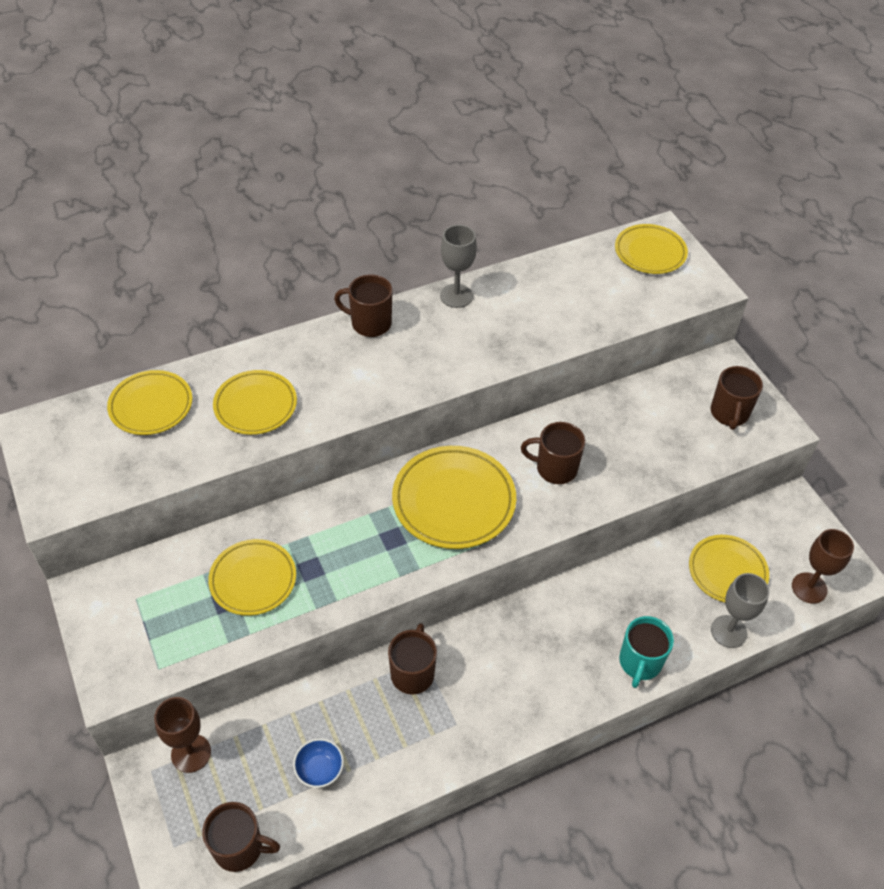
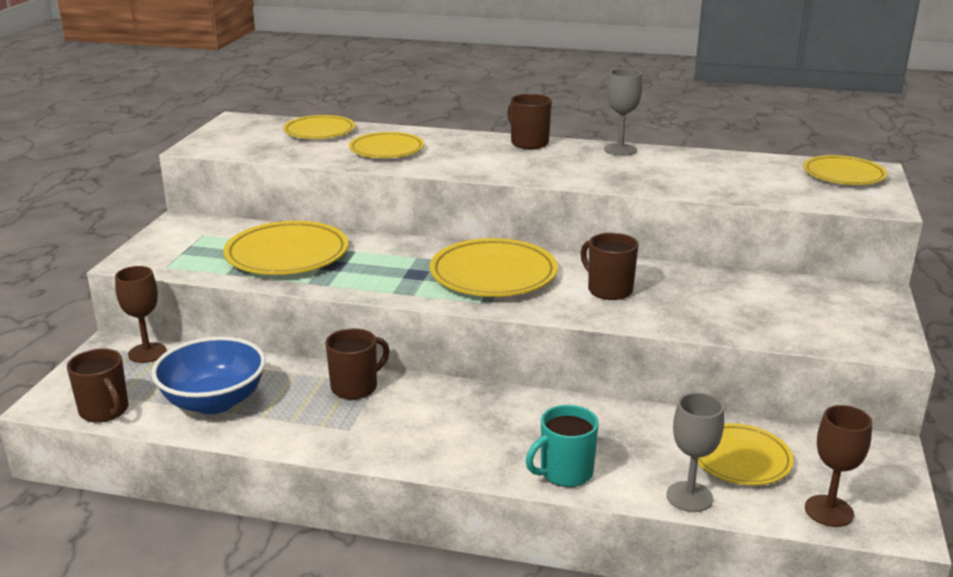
camera: 40 degrees right, 25 degrees down
yellow plate [208,539,296,616] -> yellow plate [223,221,348,275], size x1.51
blue bowl [293,739,344,788] -> blue bowl [151,336,266,414], size x2.17
brown mug [711,366,763,430] -> none

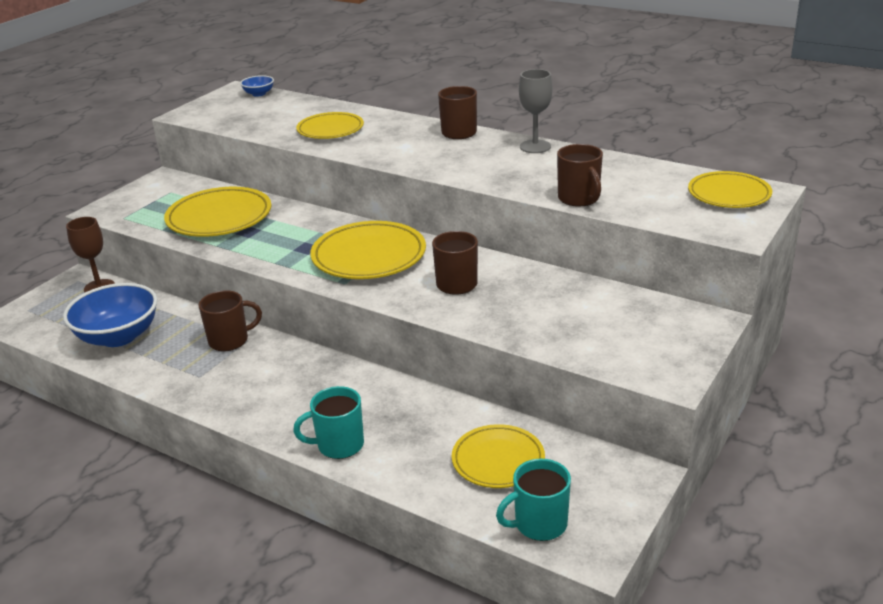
camera: 20 degrees right, 5 degrees up
brown mug [67,348,129,423] -> brown mug moved to [557,144,603,207]
yellow plate [283,115,355,139] -> none
grey goblet [666,393,724,512] -> none
brown goblet [805,405,872,527] -> turquoise mug [496,459,571,541]
none -> blue bowl [240,75,274,97]

